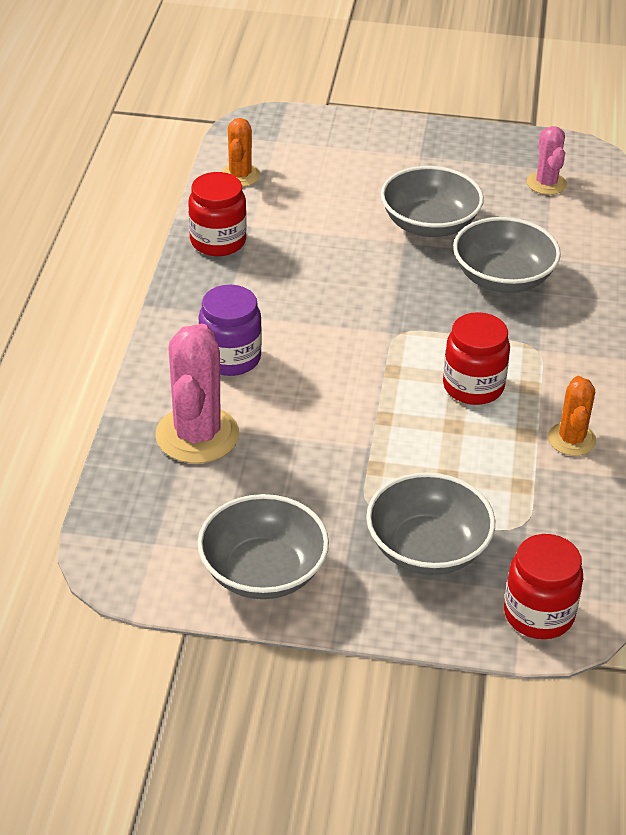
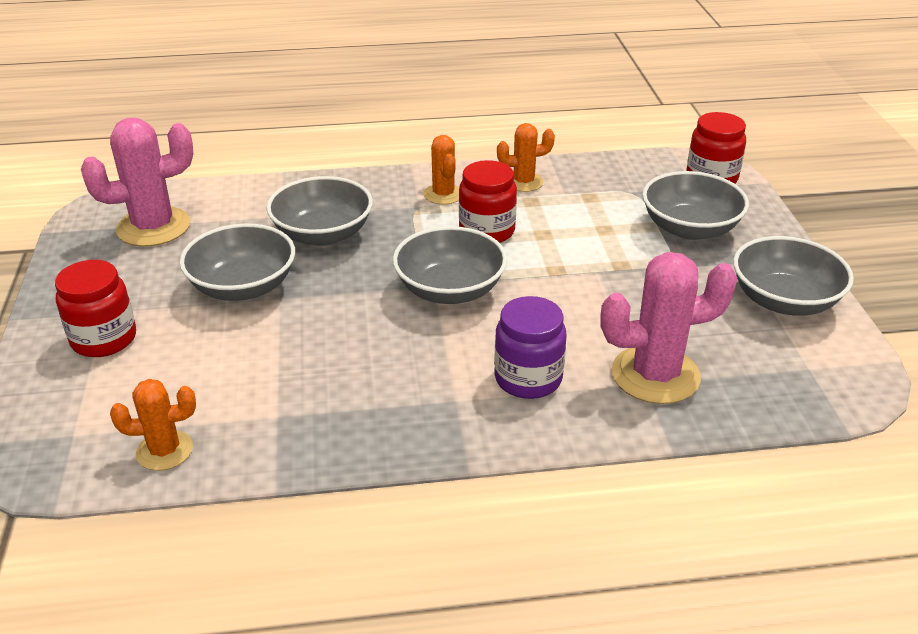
camera: 105 degrees left, 5 degrees down
red jar [188,172,247,256] -> red jar moved to [55,260,136,357]
pink cactus [527,126,567,195] -> pink cactus [81,118,193,247], size x1.73
none -> grey bowl [393,226,507,304]
none -> orange cactus [424,135,459,205]

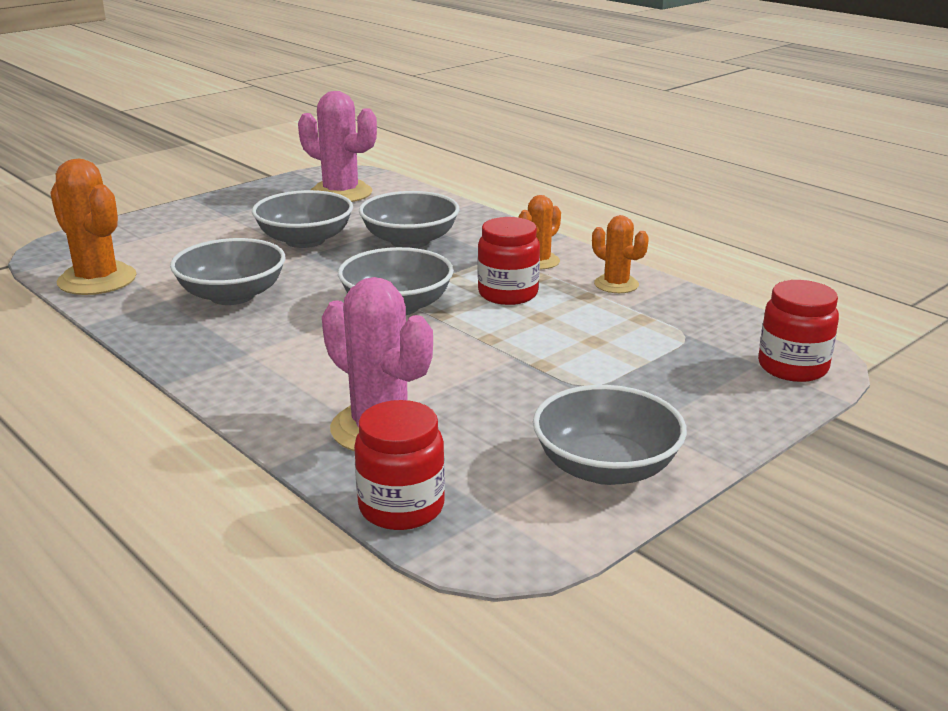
camera: 55 degrees right, 10 degrees down
red jar [55,260,136,357] -> red jar moved to [354,400,445,530]
orange cactus [110,379,196,471] -> orange cactus [50,159,137,295], size x1.73
purple jar [494,296,567,399] -> none
grey bowl [642,171,749,240] -> grey bowl moved to [170,238,286,305]

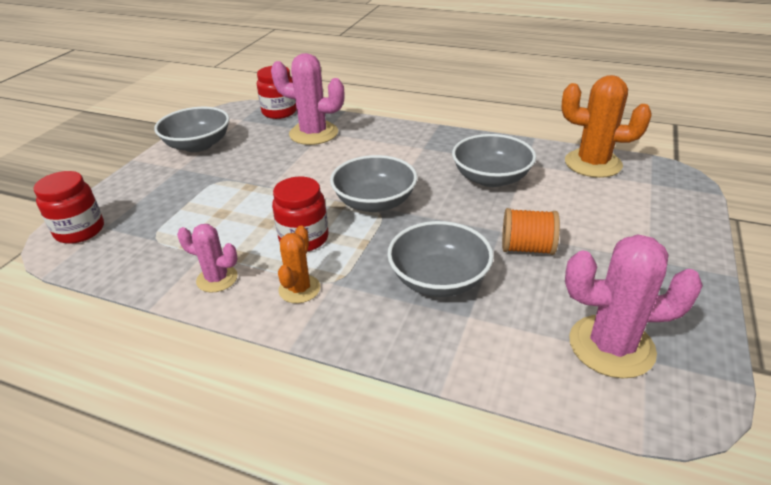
camera: 155 degrees right, 10 degrees up
grey bowl [252,190,353,248] -> orange spool [502,208,560,255]
orange cactus [592,215,649,293] -> pink cactus [177,224,238,293]

